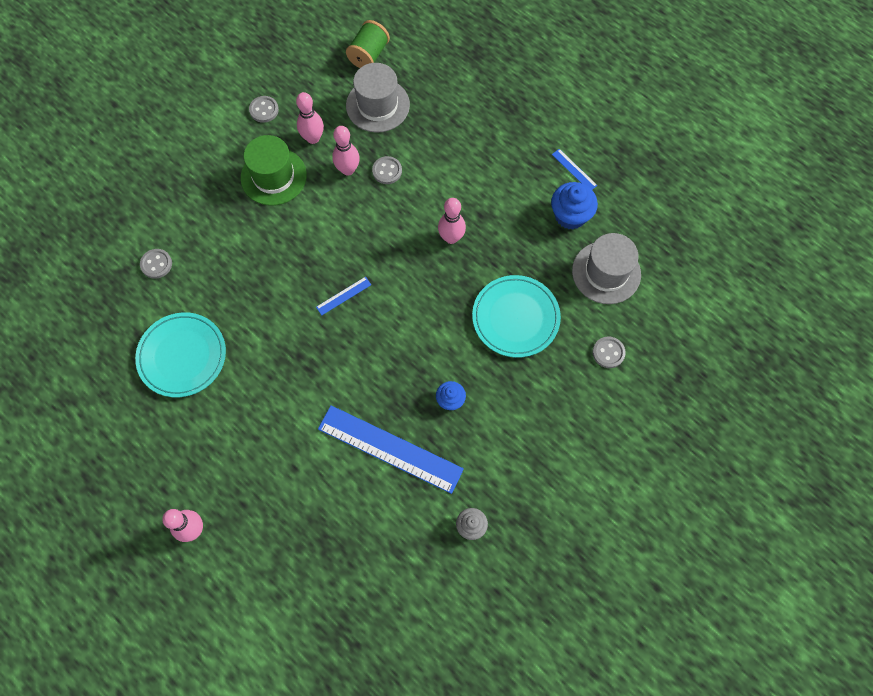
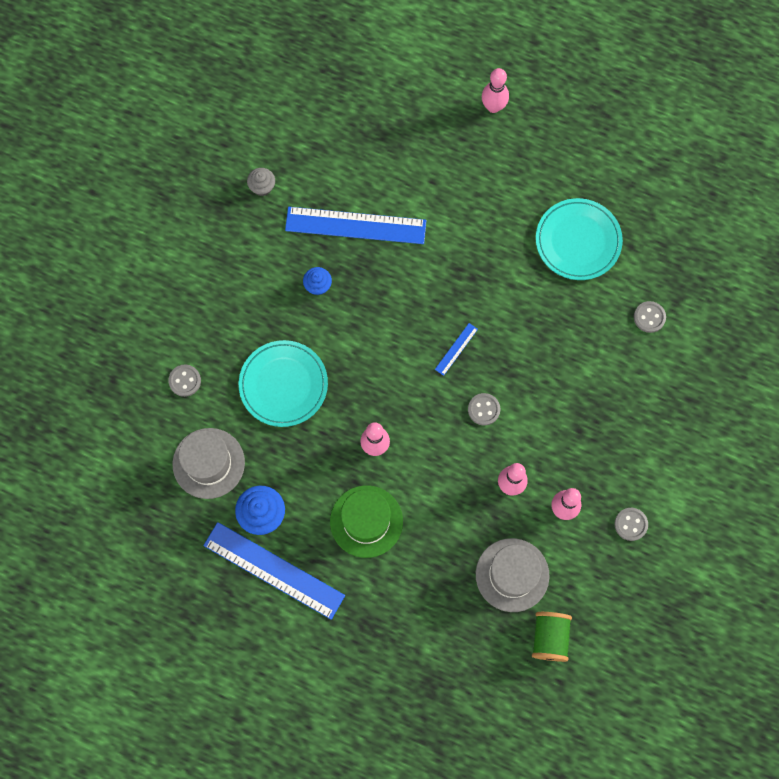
camera: 160 degrees right, 5 degrees up
green hat [241,135,307,206] -> green hat moved to [330,485,403,558]
grey button [372,156,402,184] -> grey button moved to [468,393,500,426]
blue ruler [552,149,598,190] -> blue ruler [203,522,345,620], size x2.38

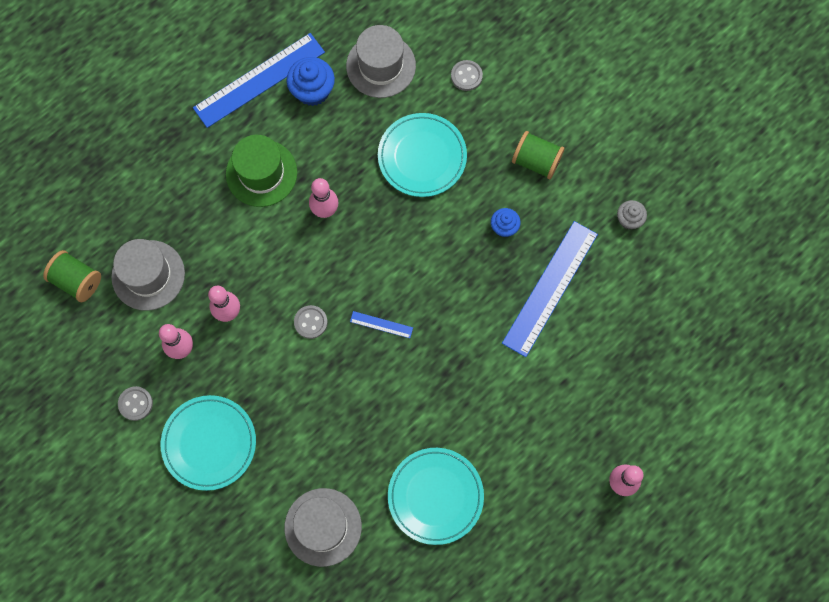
camera: 115 degrees right, 0 degrees up
blue ruler [435,323,478,376] -> blue ruler turned 45 degrees counterclockwise [350,311,413,338]
grey button [634,301,666,333] -> grey hat [284,488,362,567]
none -> turquoise plate [161,395,256,491]
none -> green spool [512,131,565,179]

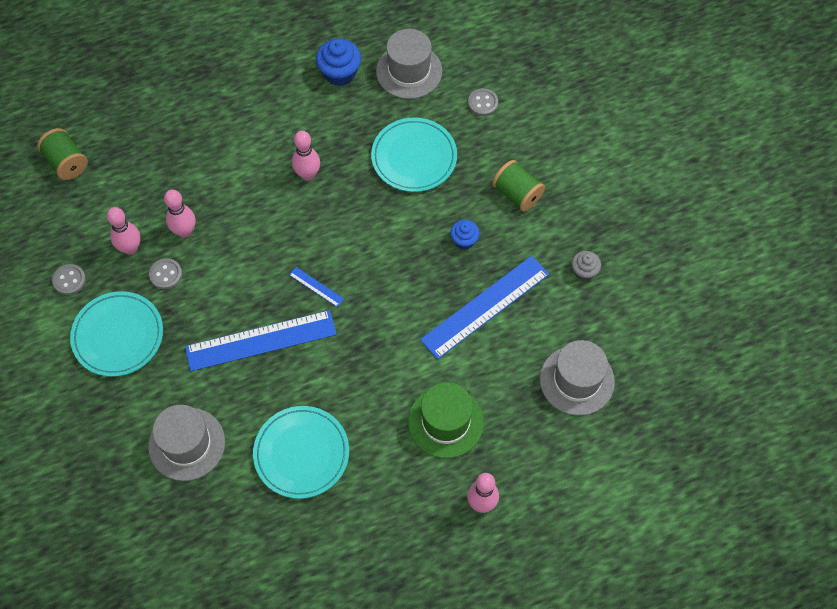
camera: 20 degrees right, 10 degrees down
grey hat [111,239,185,311] -> grey hat moved to [540,340,615,416]
blue ruler [193,33,325,128] -> blue ruler moved to [185,310,336,371]
green hat [226,135,297,207] -> green hat moved to [408,382,484,458]
grey button [294,305,328,339] -> grey button moved to [149,258,182,289]

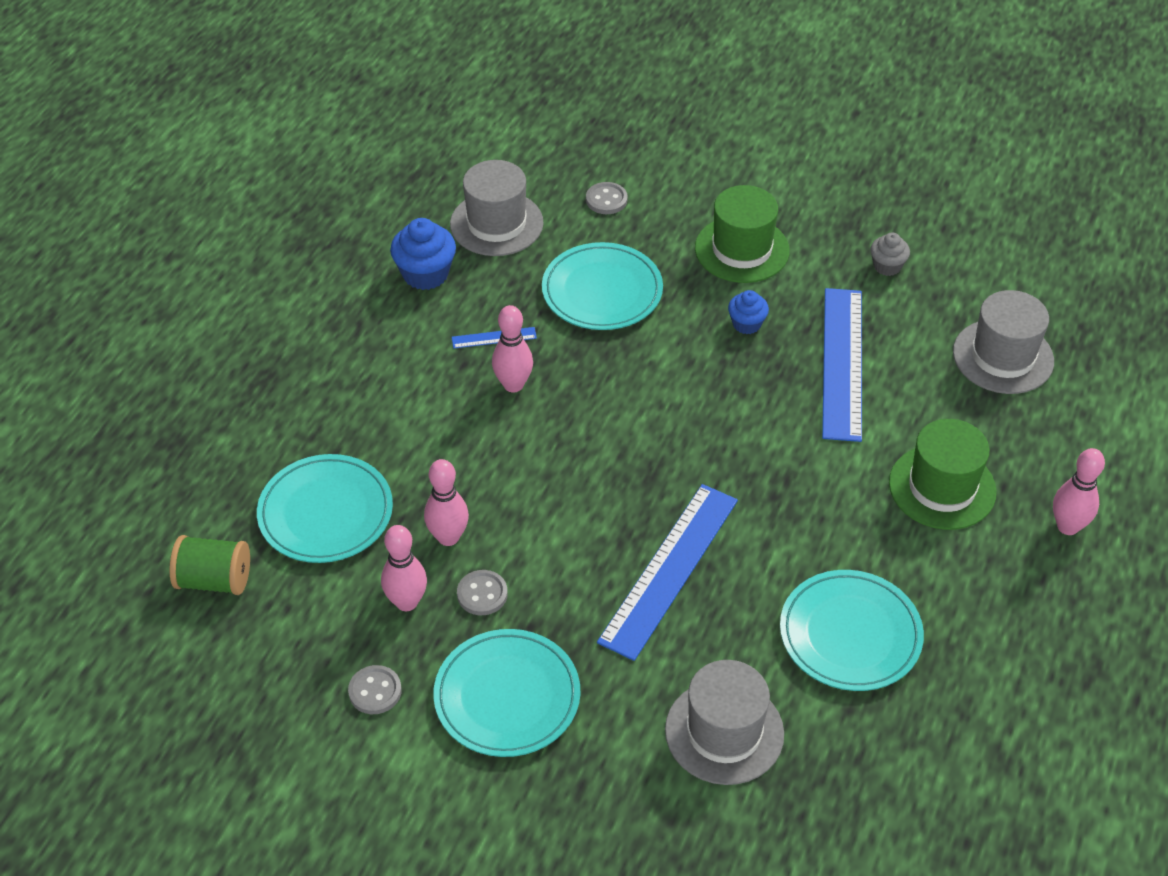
camera: 45 degrees left, 15 degrees down
blue ruler [289,267,344,307] -> blue ruler moved to [452,327,537,349]
green spool [492,160,545,212] -> green hat [695,185,790,283]
none -> turquoise plate [257,454,393,563]

